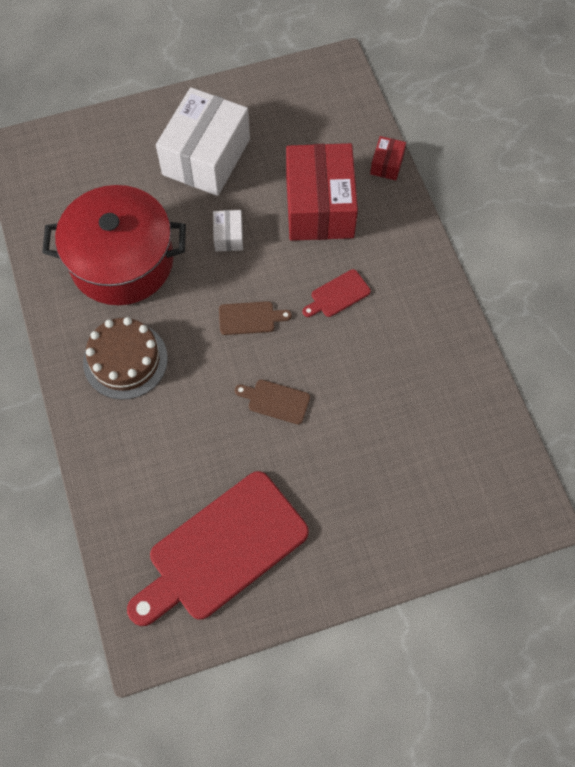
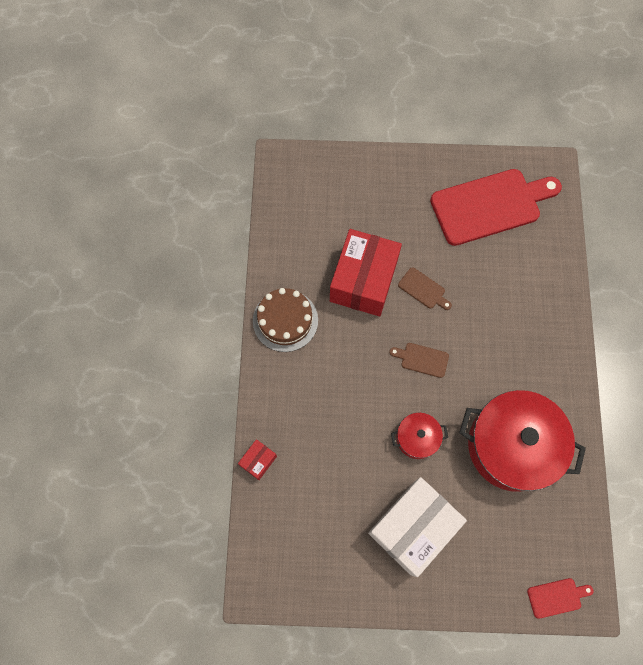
camera: 160 degrees left, 5 degrees up
brown cake [83,317,168,400] -> brown cake moved to [253,288,318,352]
white box [213,210,243,251] -> red pot [391,413,448,459]
red box [286,143,358,241] -> red box moved to [330,229,402,316]
red cutting board [303,269,371,317] -> red cutting board moved to [527,578,594,619]

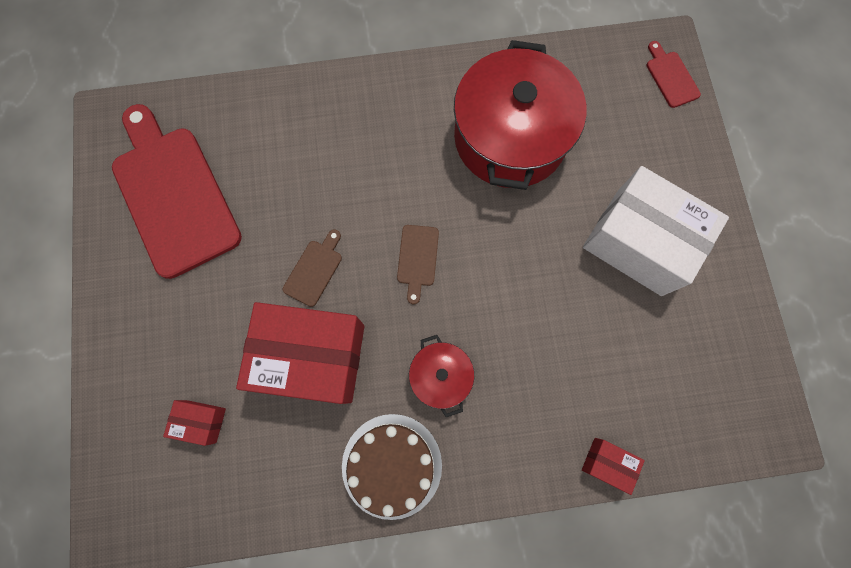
camera: 100 degrees left, 5 degrees up
red pot [391,413,448,459] -> red pot moved to [409,335,474,417]
none -> red box [163,400,226,446]

